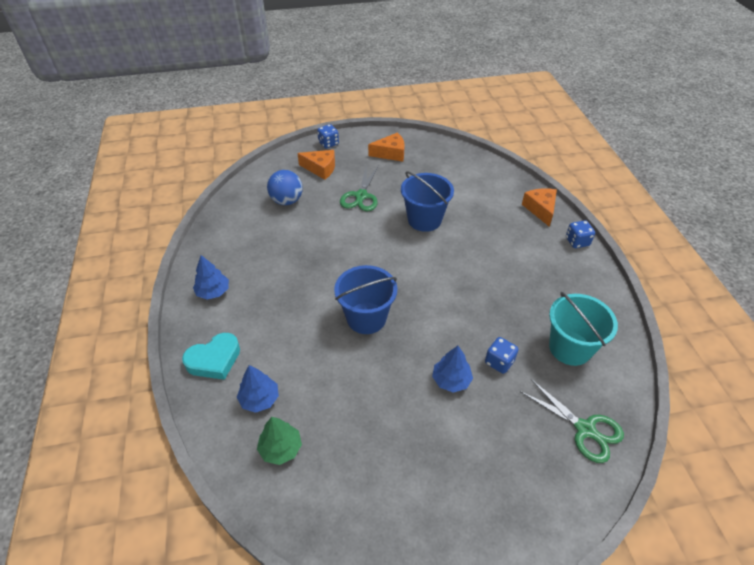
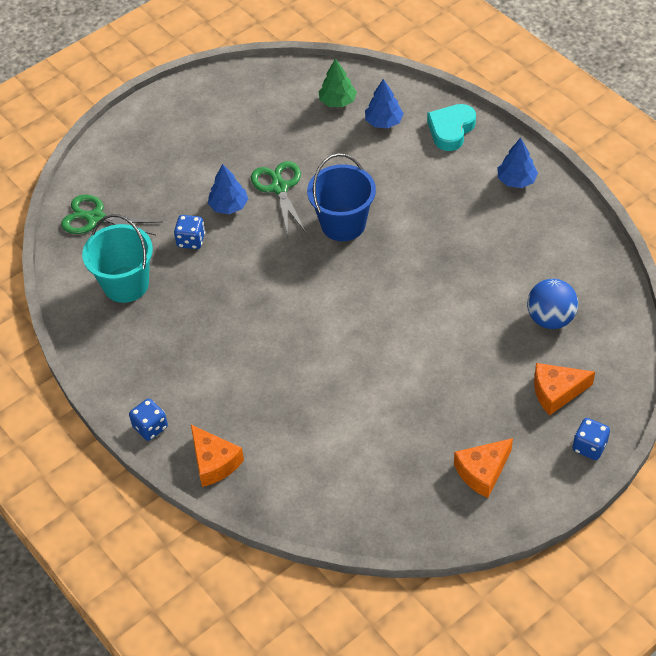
camera: 155 degrees right, 5 degrees up
green scissors [340,166,379,211] -> green scissors moved to [251,161,306,236]
blue bucket [401,171,454,232] -> none

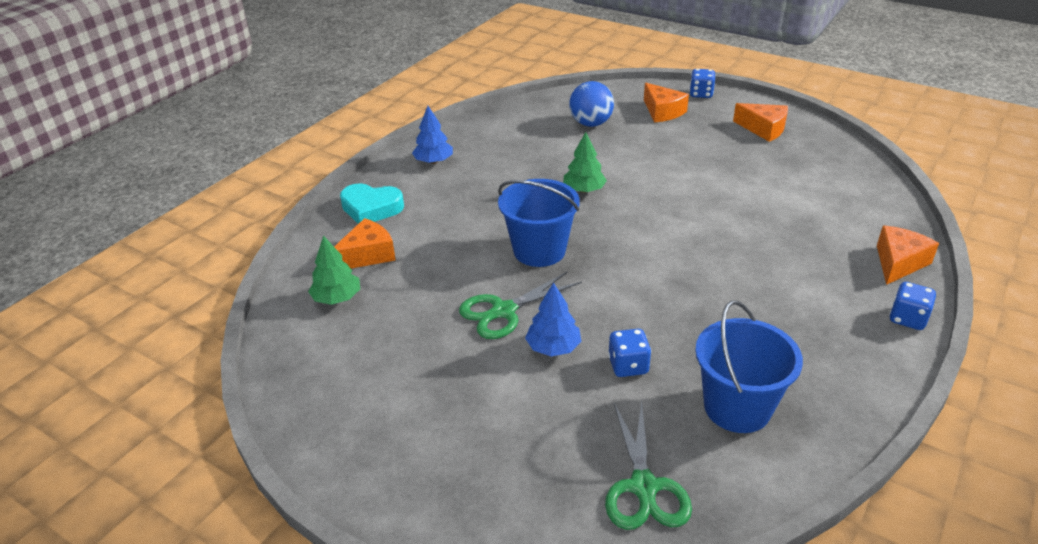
camera: 110 degrees left, 15 degrees down
turquoise bucket [82,214,153,303] -> blue bucket [695,301,803,433]
blue tree [365,79,404,128] -> orange cheese [334,218,396,269]
none -> green tree [563,132,607,193]

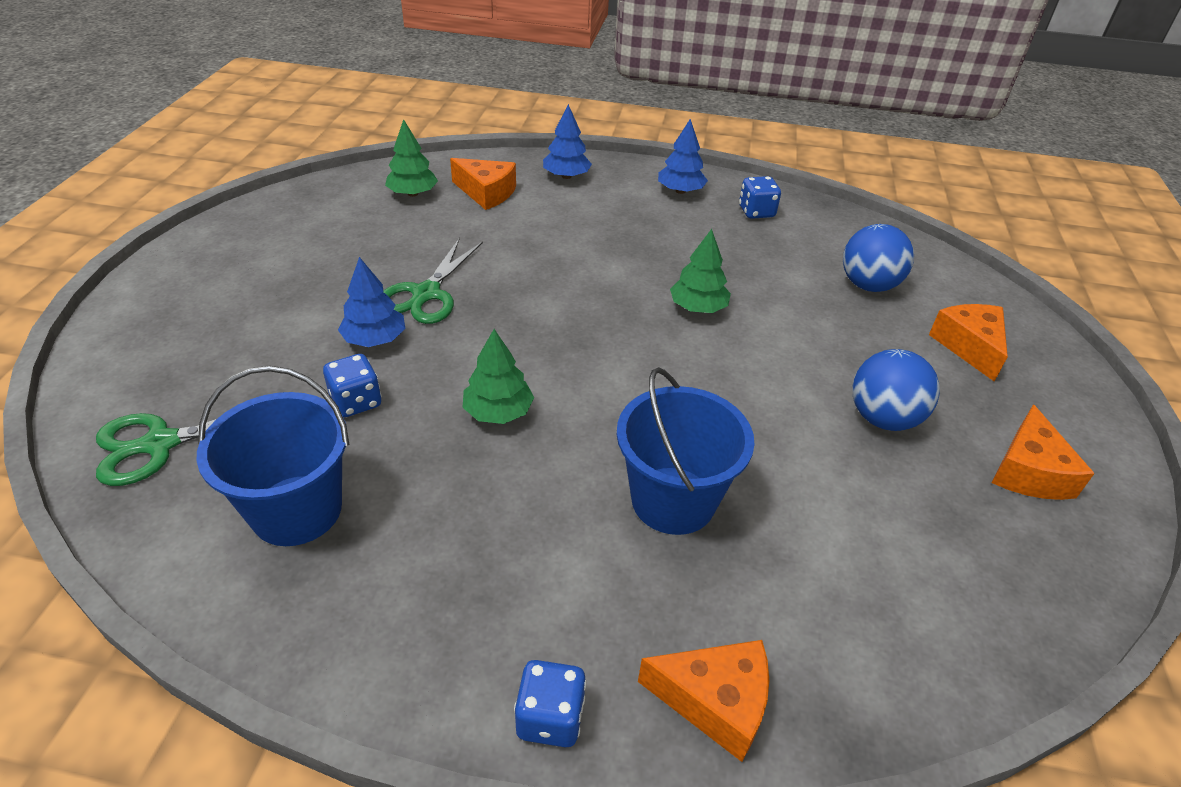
camera: 65 degrees right, 5 degrees up
turquoise heart [340,183,404,224] -> blue tree [543,104,592,179]
green scissors [459,271,582,339] -> green scissors turned 105 degrees counterclockwise [383,238,483,324]
blue bucket [498,179,580,267] -> blue bucket moved to [616,367,755,535]
orange cheese [644,83,689,123] -> orange cheese turned 135 degrees clockwise [929,304,1008,382]
blue dice [689,69,716,98] -> blue dice moved to [739,176,781,219]
none -> green tree [462,329,534,424]
none -> blue ball [852,349,940,431]

